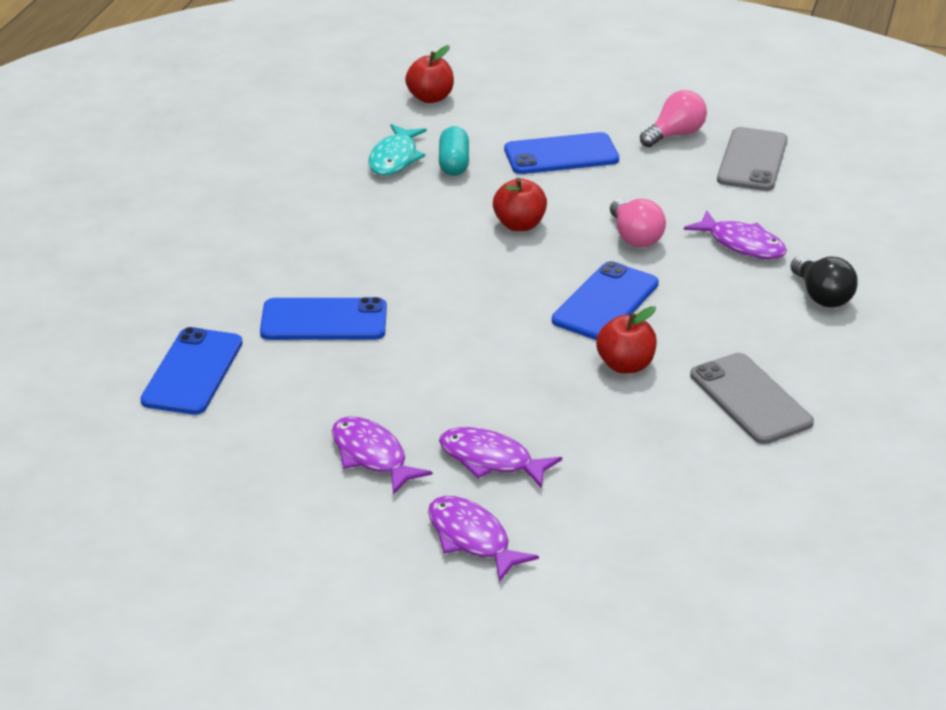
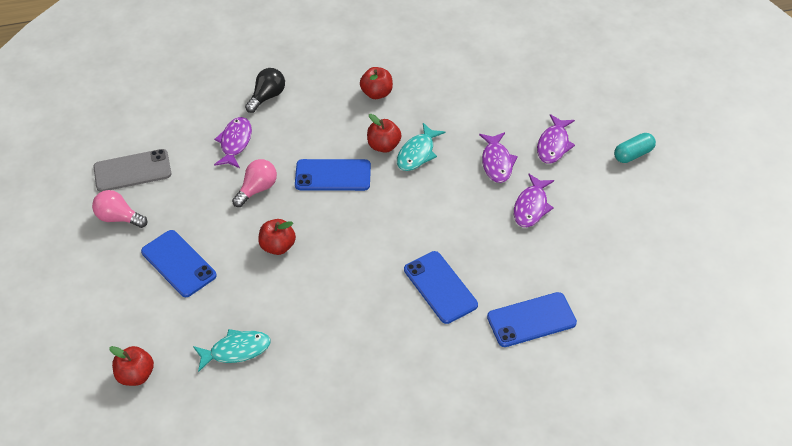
camera: 120 degrees left, 15 degrees up
turquoise capsule [439,126,469,176] -> turquoise capsule moved to [614,133,656,163]
grey phone [690,353,814,444] -> red apple [360,67,393,99]
none -> turquoise fish [397,123,445,171]

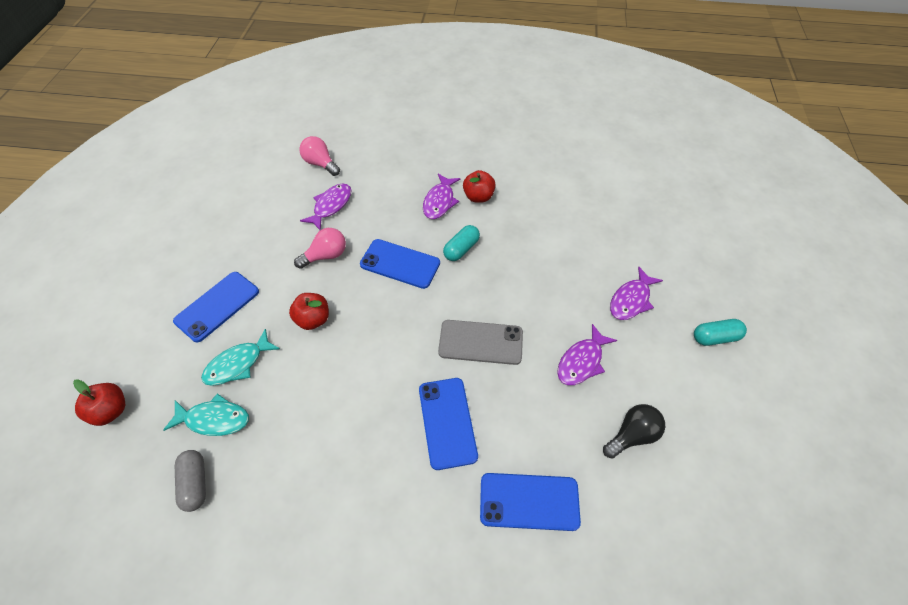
camera: 20 degrees right, 5 degrees up
pink light bulb [92,190,148,228] -> pink light bulb moved to [299,136,340,176]
grey phone [94,149,171,192] -> grey phone moved to [438,320,523,365]
blue phone [141,230,217,297] -> blue phone turned 60 degrees clockwise [173,272,259,342]
black light bulb [245,68,285,113] -> black light bulb moved to [603,404,665,459]
red apple [367,114,401,153] -> turquoise capsule [443,225,480,261]
turquoise fish [397,123,445,171] -> turquoise fish moved to [201,329,280,386]
purple fish [479,132,518,183] -> purple fish moved to [423,174,460,219]
none -> grey capsule [175,450,206,512]

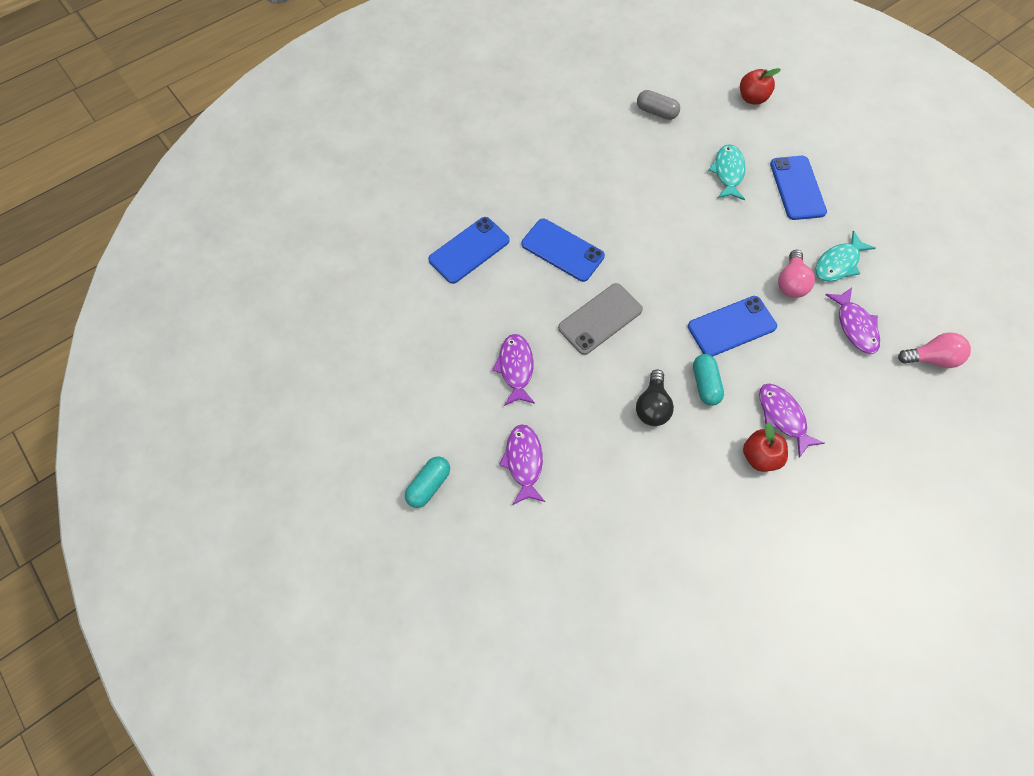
camera: 135 degrees right, 10 degrees up
turquoise fish [163,393,249,436] -> turquoise fish moved to [815,230,875,281]
red apple [289,293,329,330] -> none
black light bulb [603,404,665,459] -> black light bulb moved to [636,370,674,426]

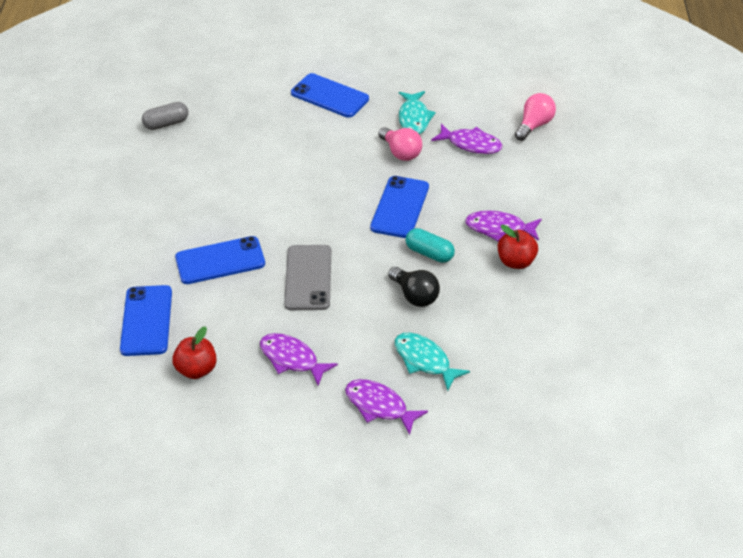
camera: 50 degrees left, 20 degrees down
turquoise capsule [405,456,450,508] -> none
turquoise fish [709,144,745,200] -> turquoise fish moved to [395,333,470,391]
red apple [740,68,781,105] -> red apple moved to [172,326,217,379]

